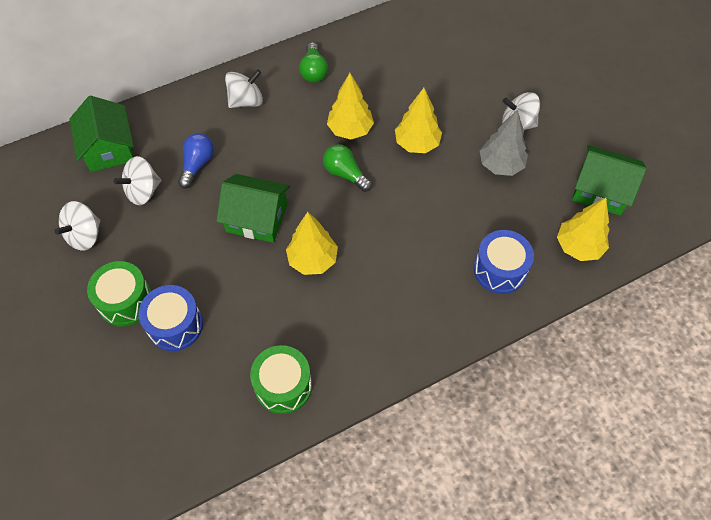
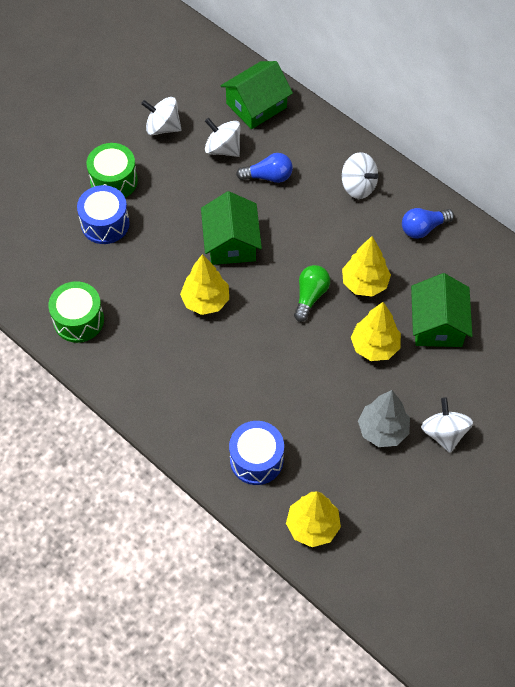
camera: 70 degrees right, 0 degrees up
green light bulb [299,42,328,83] -> blue light bulb [402,208,454,239]
green house [572,145,647,216] -> green house moved to [411,273,473,347]

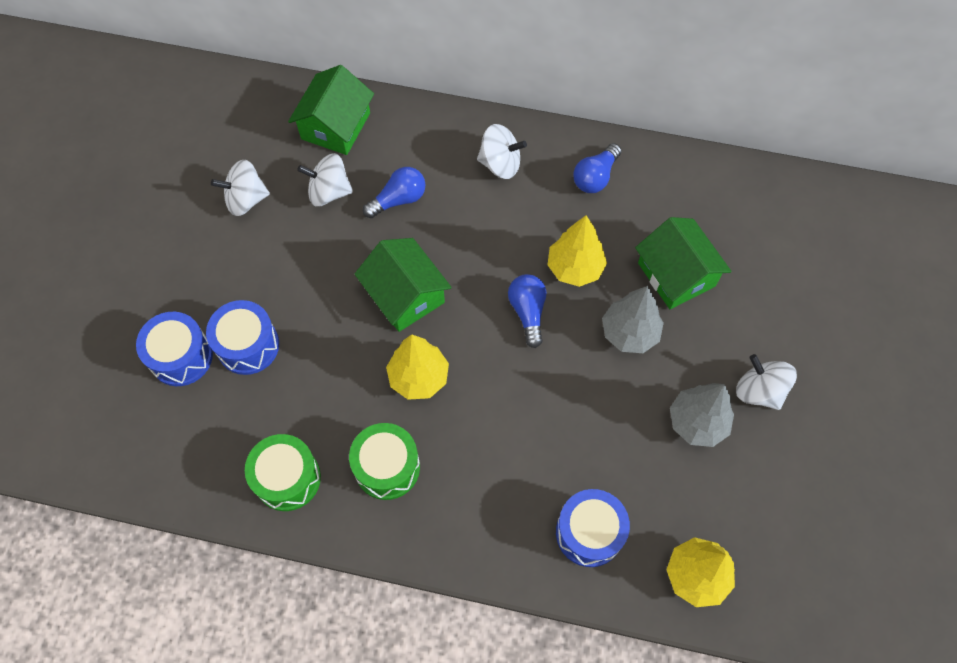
camera: 30 degrees left, 5 degrees up
green drum [86,143,138,198] -> green drum moved to [349,423,420,500]
green light bulb [294,265,330,322] -> blue light bulb [508,274,546,348]
yellow tree [351,302,401,361] -> grey tree [602,286,664,353]
none -> blue drum [136,312,213,386]

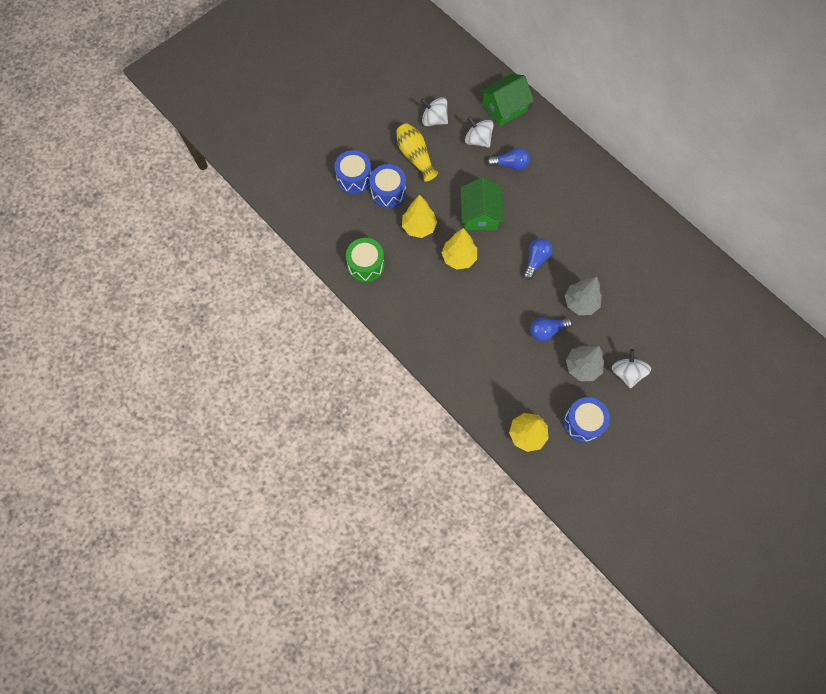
camera: 35 degrees right, 5 degrees up
green drum [349,423,420,500] -> none
white spinning top [477,124,527,179] -> none
yellow tree [548,215,607,287] -> yellow tree moved to [402,195,437,238]
blue drum [556,489,630,567] -> blue drum moved to [563,397,610,442]
blue light bulb [573,143,622,193] -> blue light bulb moved to [530,318,572,342]
green house [635,217,732,309] -> none
none -> yellow vase [396,123,438,182]

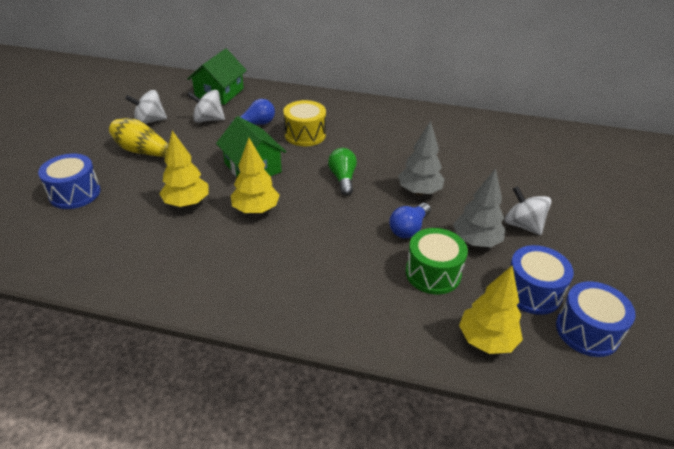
camera: 35 degrees left, 30 degrees down
green drum [346,238,385,282] -> green drum moved to [406,228,468,294]
blue drum [370,164,406,208] -> blue drum moved to [556,281,636,357]
blue light bulb [523,238,552,280] -> green light bulb [328,148,357,195]
none -> yellow drum [284,100,326,146]

